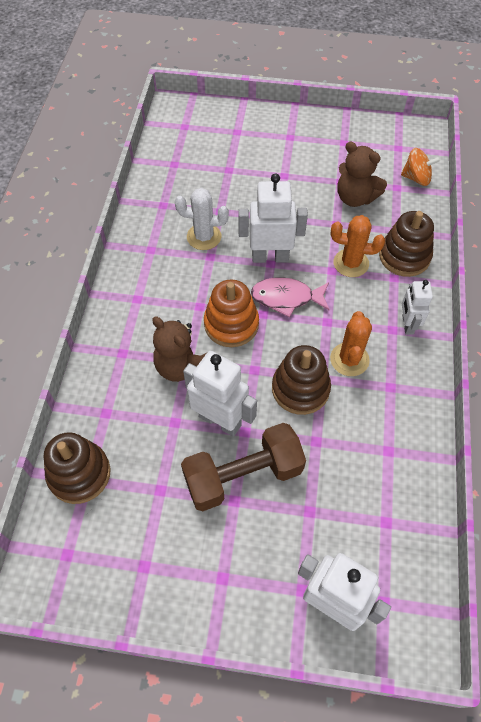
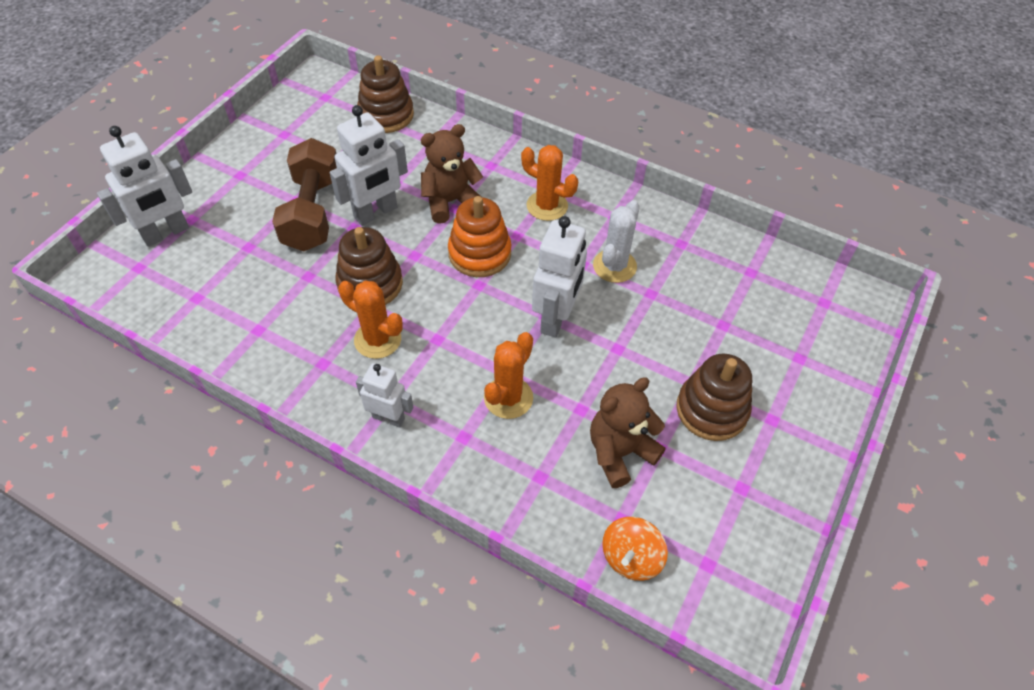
camera: 110 degrees right, 5 degrees down
pink fish [251,277,330,317] -> none
brown stacking toy [379,211,434,277] -> brown stacking toy moved to [676,353,752,441]
none -> orange cactus [521,145,578,221]

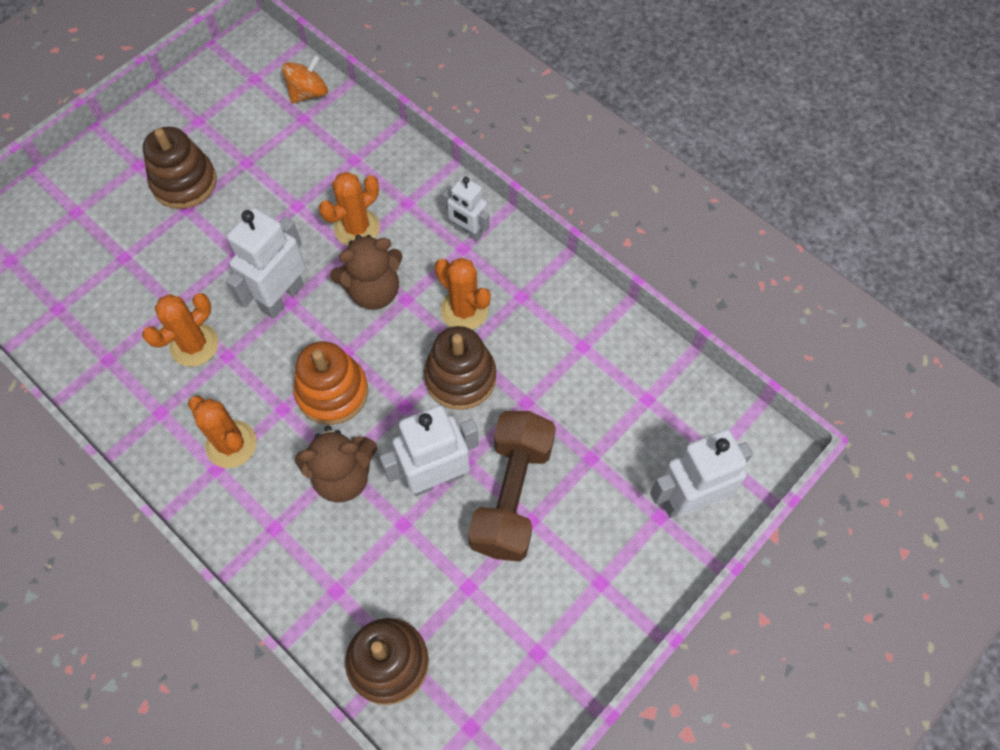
camera: 165 degrees left, 10 degrees up
brown teddy bear [590,377,665,488] -> brown teddy bear moved to [330,235,403,310]
white cactus [593,200,640,283] -> orange cactus [142,293,219,367]

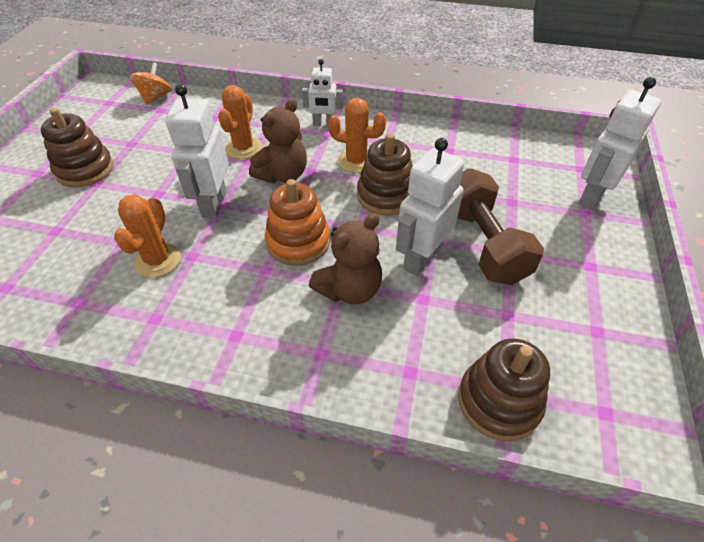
camera: 30 degrees left, 15 degrees down
orange cactus [188,396,257,468] -> none

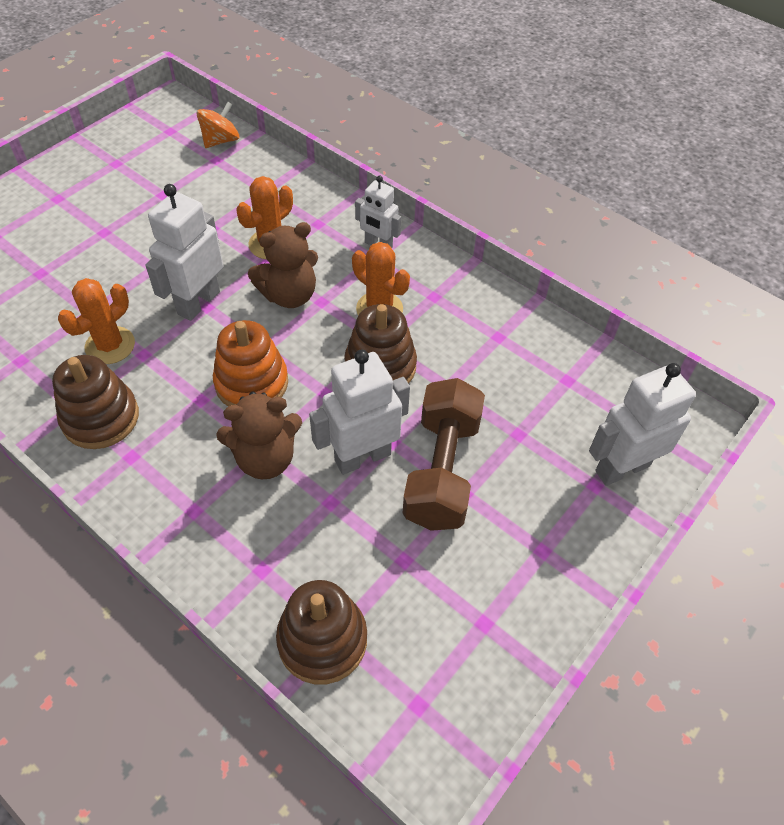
camera: 25 degrees right, 5 degrees up
brown stacking toy [41,108,114,188] -> brown stacking toy moved to [52,355,139,449]

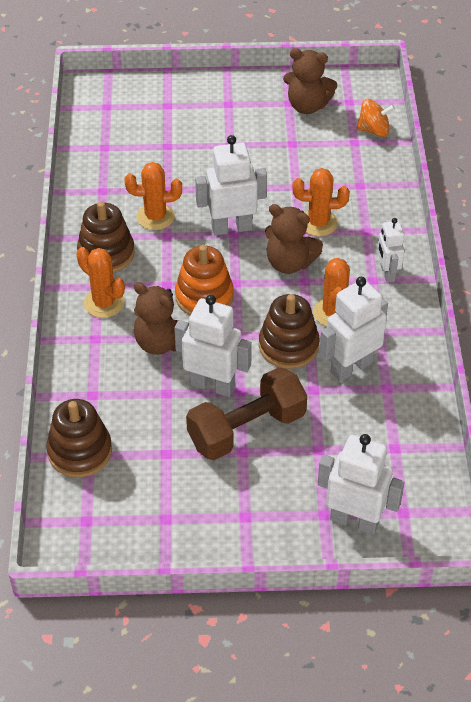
camera: 50 degrees right, 5 degrees down
none -> orange cactus [77,247,125,318]
none -> brown teddy bear [283,48,338,114]
none -> white robot [319,277,388,382]

